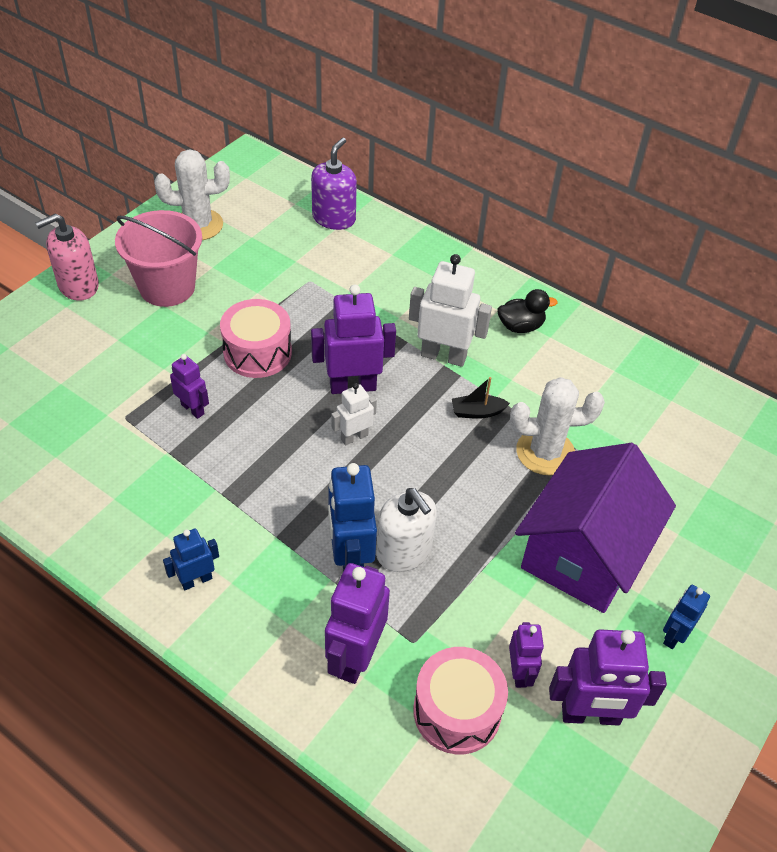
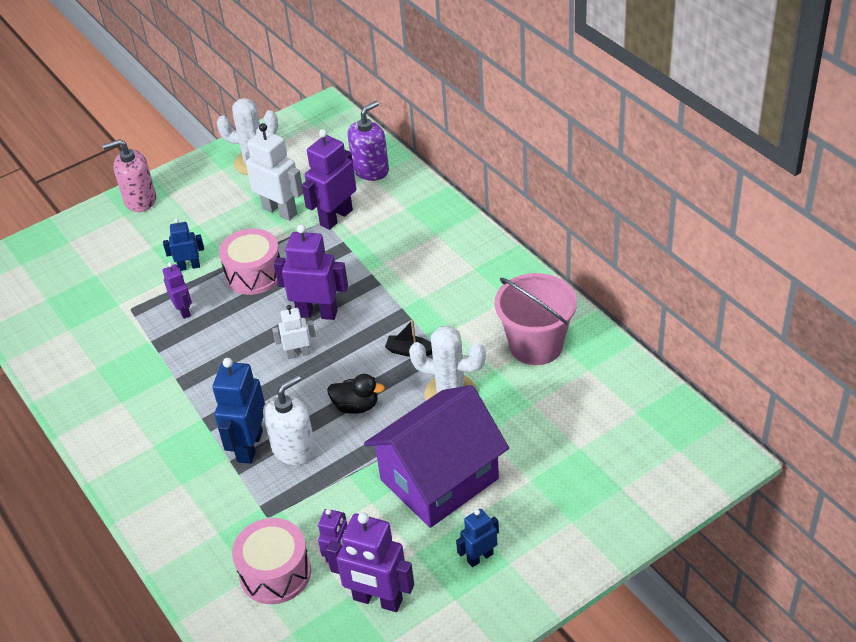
camera: 25 degrees right, 5 degrees down
pink bucket [115,210,202,307] -> pink bucket moved to [494,273,577,365]
blue robot [163,529,219,590] -> blue robot moved to [163,218,204,271]
purple robot [325,563,390,684] -> purple robot moved to [302,129,356,230]
white soap dispenser [376,488,437,572] -> white soap dispenser turned 120 degrees counterclockwise [263,375,316,465]
white robot [409,254,492,367] -> white robot moved to [245,123,303,221]
black duck [497,289,558,333] -> black duck moved to [327,374,385,414]

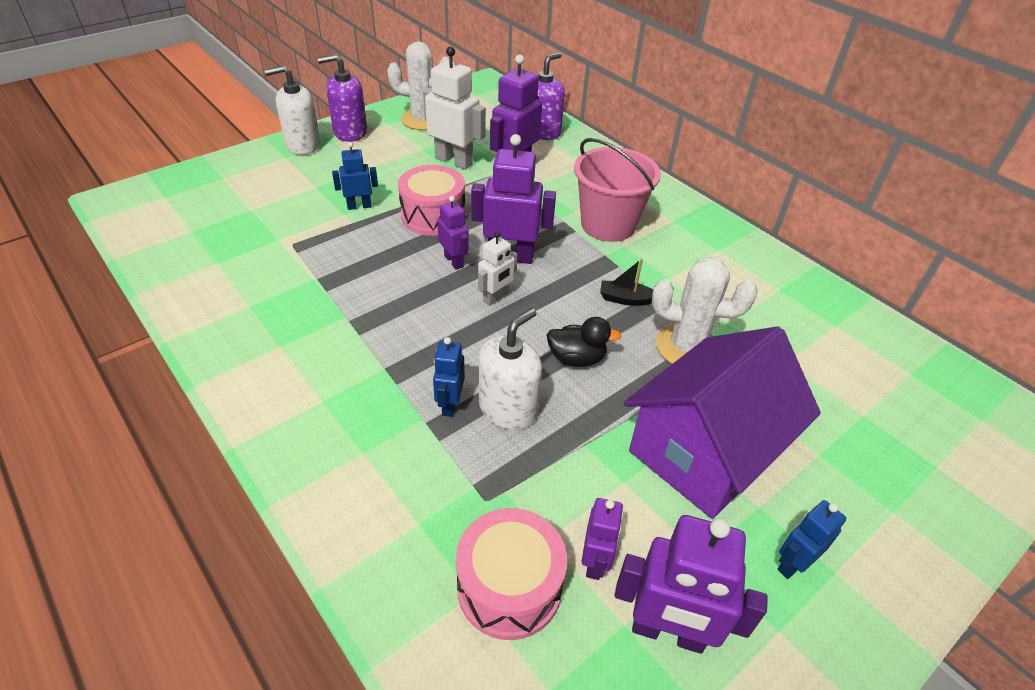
camera: 10 degrees left, 0 degrees up
pink soap dispenser [103,139,156,212] -> white soap dispenser [265,65,320,155]
purple robot [163,262,192,319] -> purple robot moved to [437,196,469,270]
blue robot [212,358,265,464] -> blue robot [433,337,465,417], size x0.57
white robot [272,305,316,359] -> white robot turned 150 degrees clockwise [478,231,517,306]
pink bucket [494,273,577,365] -> pink bucket moved to [574,138,661,242]
none -> purple soap dispenser [318,54,367,142]

